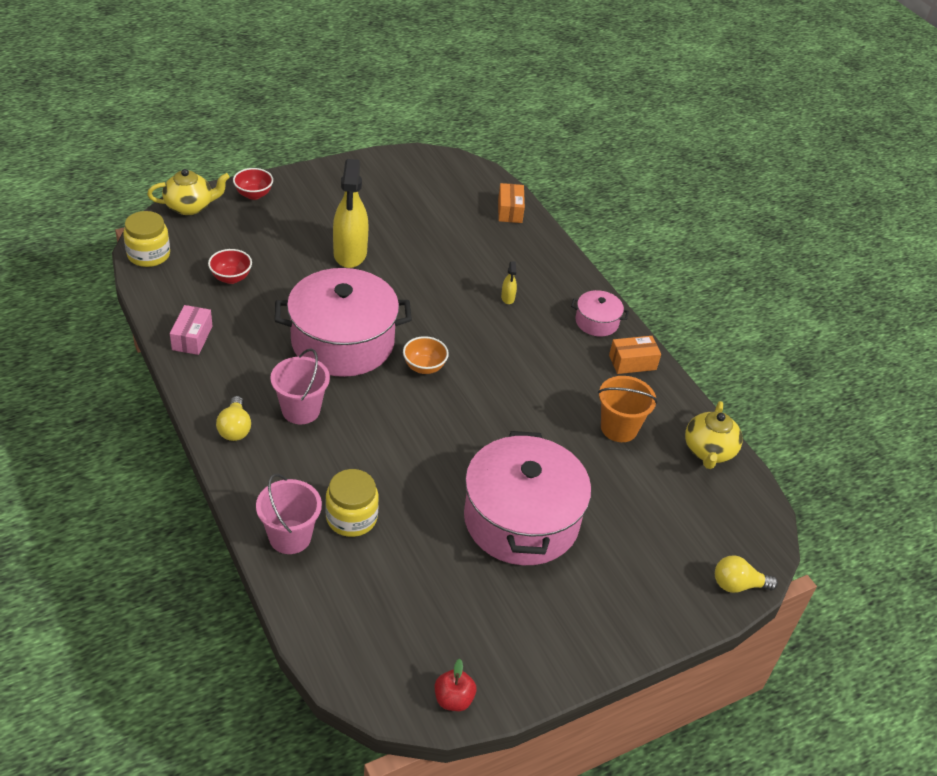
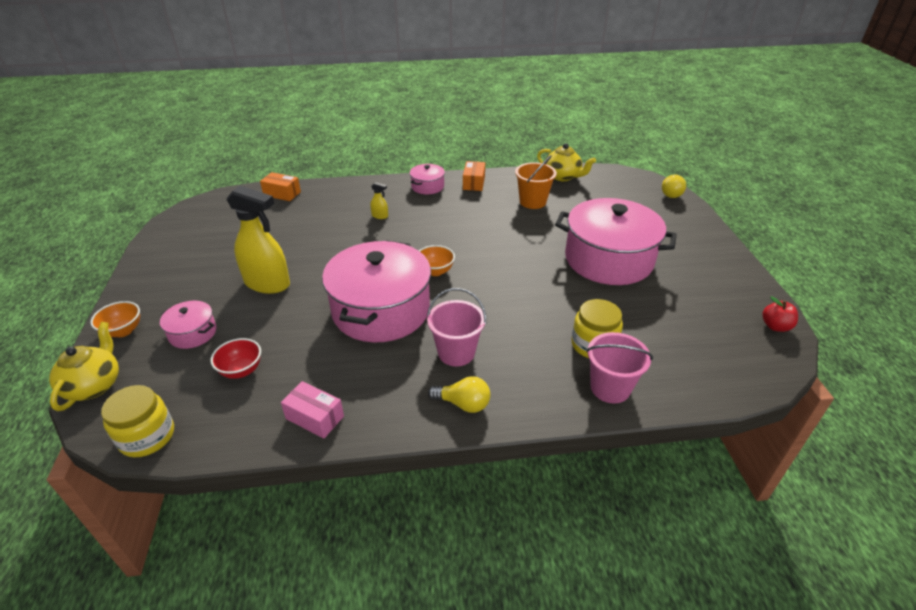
camera: 65 degrees left, 5 degrees down
red bowl [233,168,273,200] -> orange bowl [90,301,140,337]
none -> pink pot [160,301,216,349]

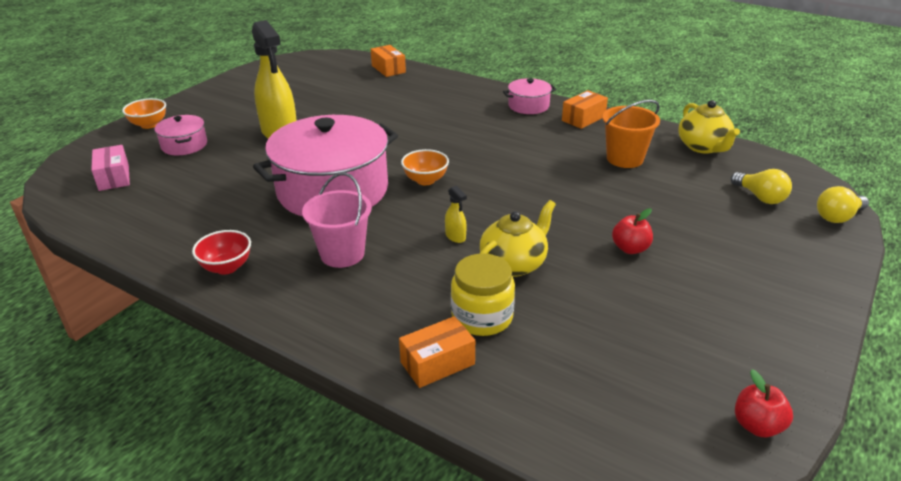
camera: 40 degrees right, 5 degrees down
yellow teapot [49,322,119,411] -> yellow teapot moved to [480,200,556,277]
yellow jar [101,385,174,457] -> none
red bowl [211,338,261,379] -> red bowl moved to [192,230,251,275]
pink box [281,381,344,438] -> pink box moved to [91,145,130,191]
yellow spray bottle [370,182,388,219] -> yellow spray bottle moved to [445,186,467,243]
yellow light bulb [428,376,491,413] -> yellow light bulb moved to [731,169,792,204]
pink pot [555,198,677,285] -> red apple [612,209,653,254]
pink bucket [586,332,653,404] -> orange box [399,316,475,388]

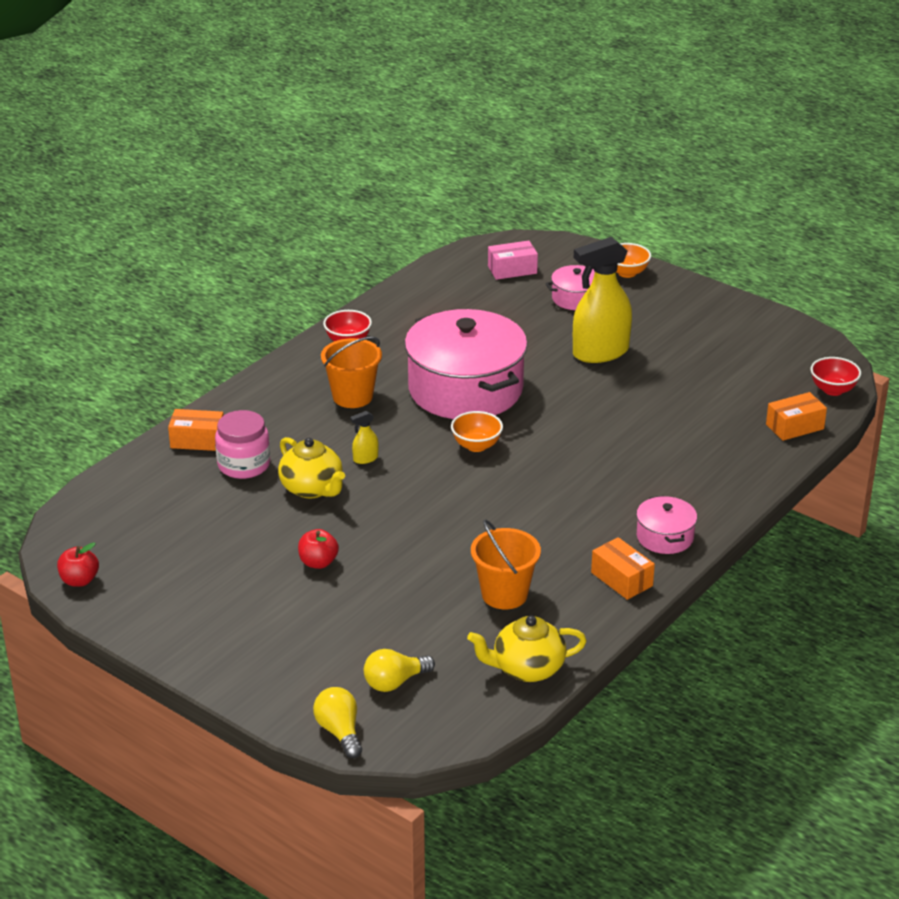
camera: 95 degrees right, 0 degrees up
pink bucket [302,172,372,268] -> orange bucket [321,336,382,408]
orange box [399,316,475,388] -> orange box turned 60 degrees counterclockwise [168,409,224,451]
yellow jar [451,254,515,336] -> pink jar [215,410,270,479]
none -> red bowl [810,357,861,396]

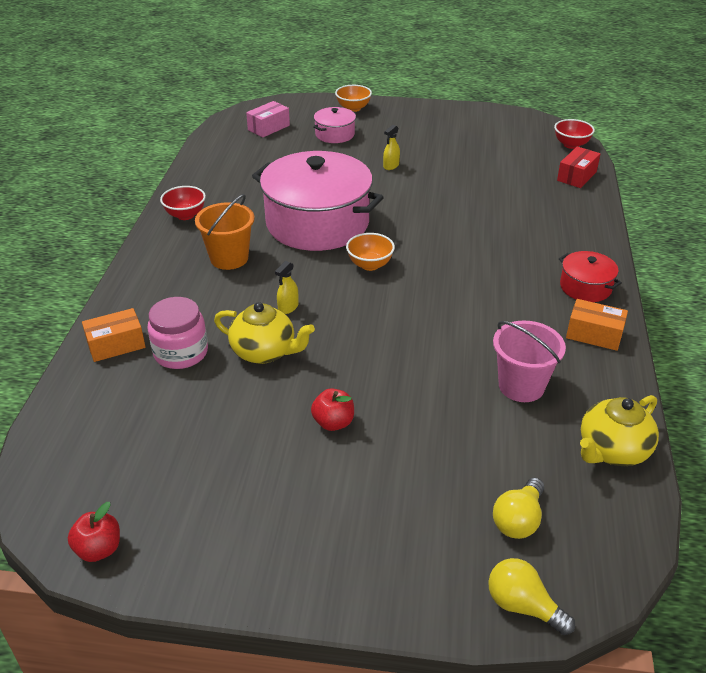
camera: 30 degrees left, 5 degrees up
orange bucket [471,519,541,609] -> pink bucket [493,321,566,402]
yellow spray bottle [573,237,632,363] -> yellow spray bottle [383,125,400,170], size x0.41
pink pot [636,496,697,554] -> red pot [559,251,622,302]
orange box [766,392,827,441] -> red box [557,146,600,188]

